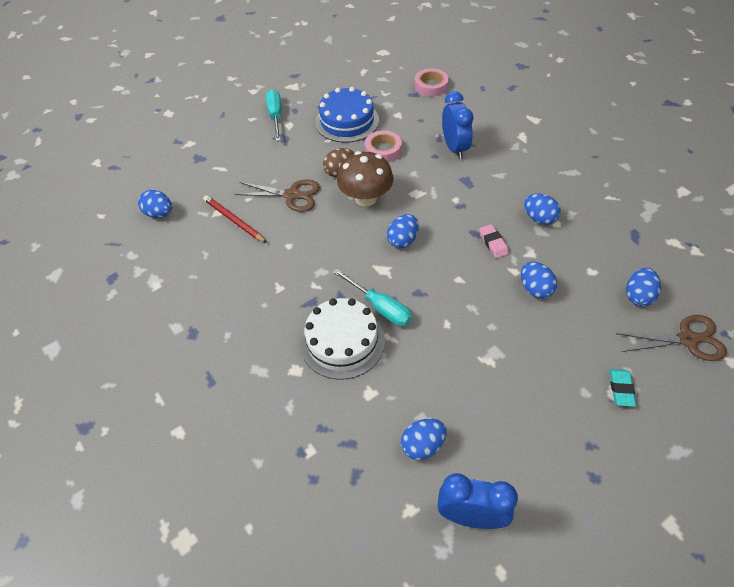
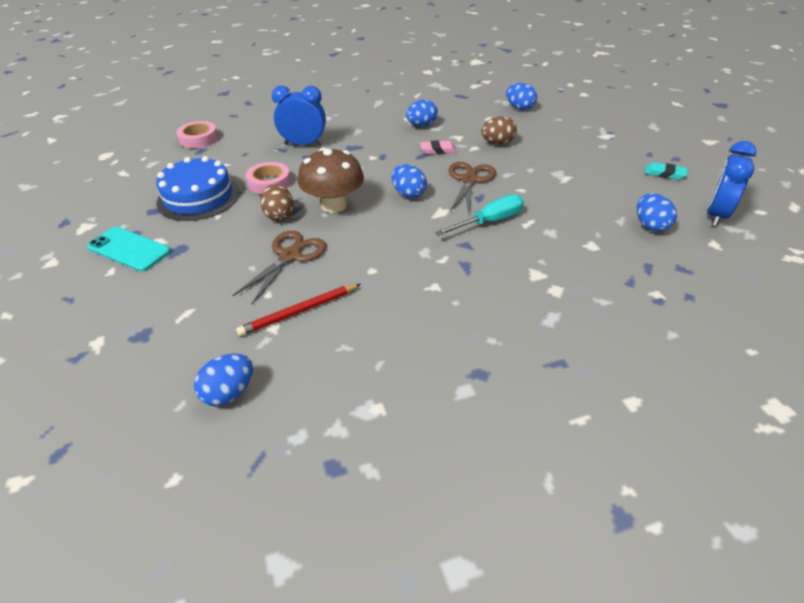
camera: 75 degrees left, 10 degrees down
turquoise screwdriver [266,89,281,141] -> turquoise phone [87,227,171,272]
white cake [300,298,385,380] -> none
blue egg [521,262,557,299] -> brown egg [481,116,517,145]
turquoise eraser [609,369,636,407] -> turquoise eraser moved to [645,162,688,180]
brown scissors [616,315,727,361] -> brown scissors moved to [448,162,496,213]

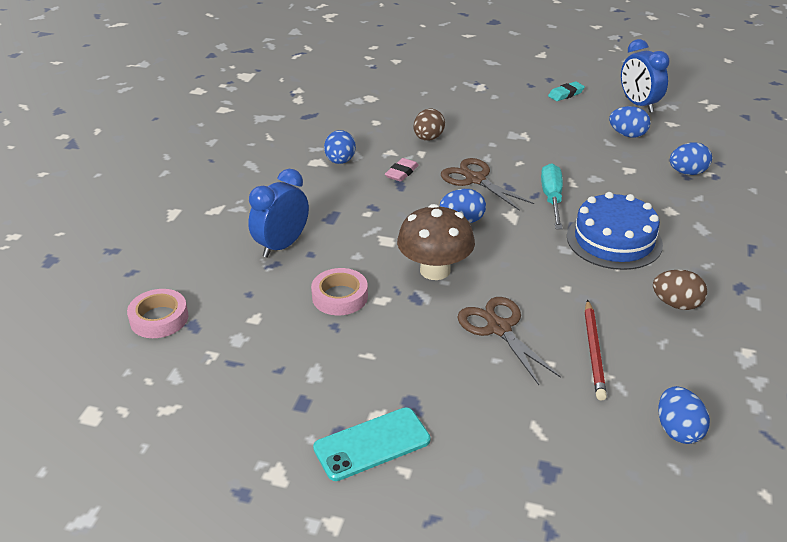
camera: 55 degrees left, 5 degrees down
blue cake [156,156,239,221] -> blue cake moved to [567,192,663,270]
brown egg [260,184,294,221] -> brown egg moved to [653,270,707,310]
blue egg [506,83,537,110] -> blue egg moved to [670,142,712,175]

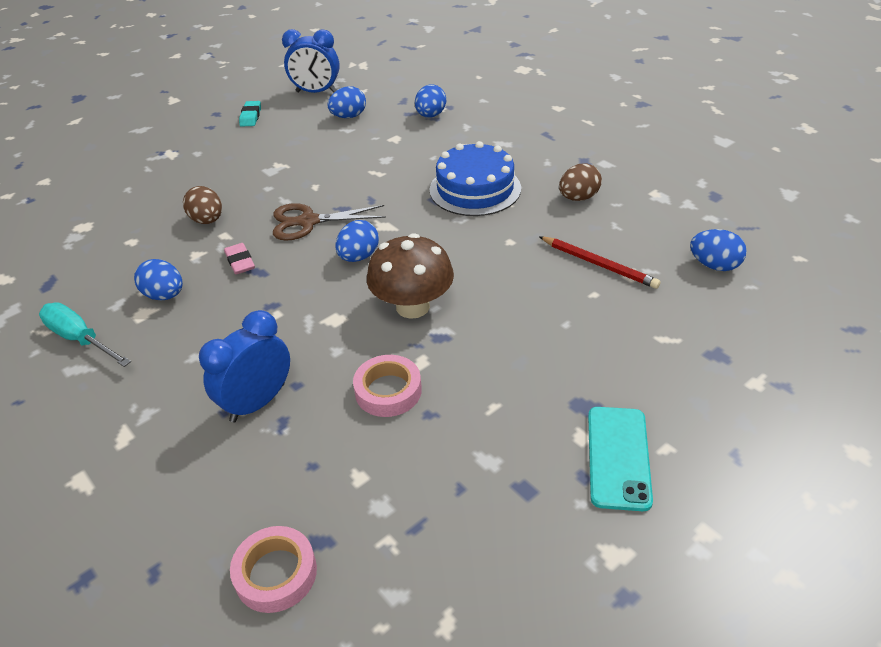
camera: 55 degrees left, 5 degrees up
blue clock [248,169,309,258] -> blue clock turned 60 degrees clockwise [199,310,290,423]
brown scissors [458,297,561,385] -> none
turquoise screwdriver [541,163,563,229] -> turquoise screwdriver moved to [39,302,131,367]

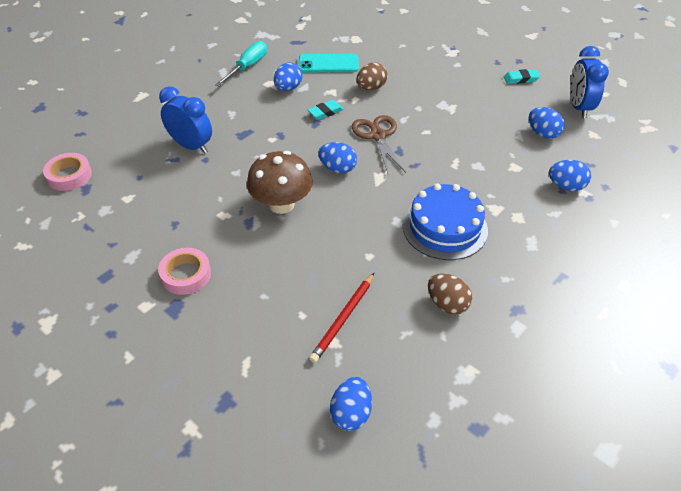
camera: 80 degrees right, 5 degrees up
pink eraser [224,243,255,274] -> turquoise eraser [308,100,344,120]
pink tape [353,355,422,417] -> pink tape moved to [158,248,211,295]
turquoise phone [588,407,653,511] -> turquoise phone moved to [299,54,359,72]

